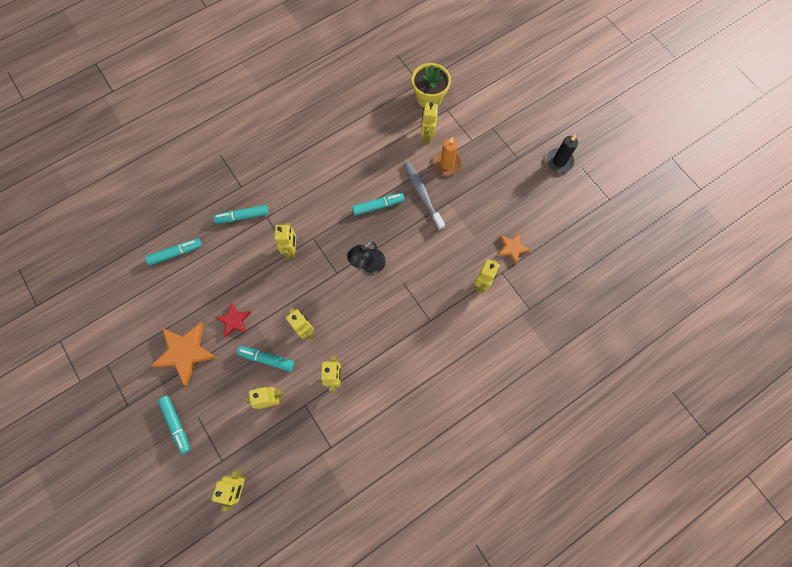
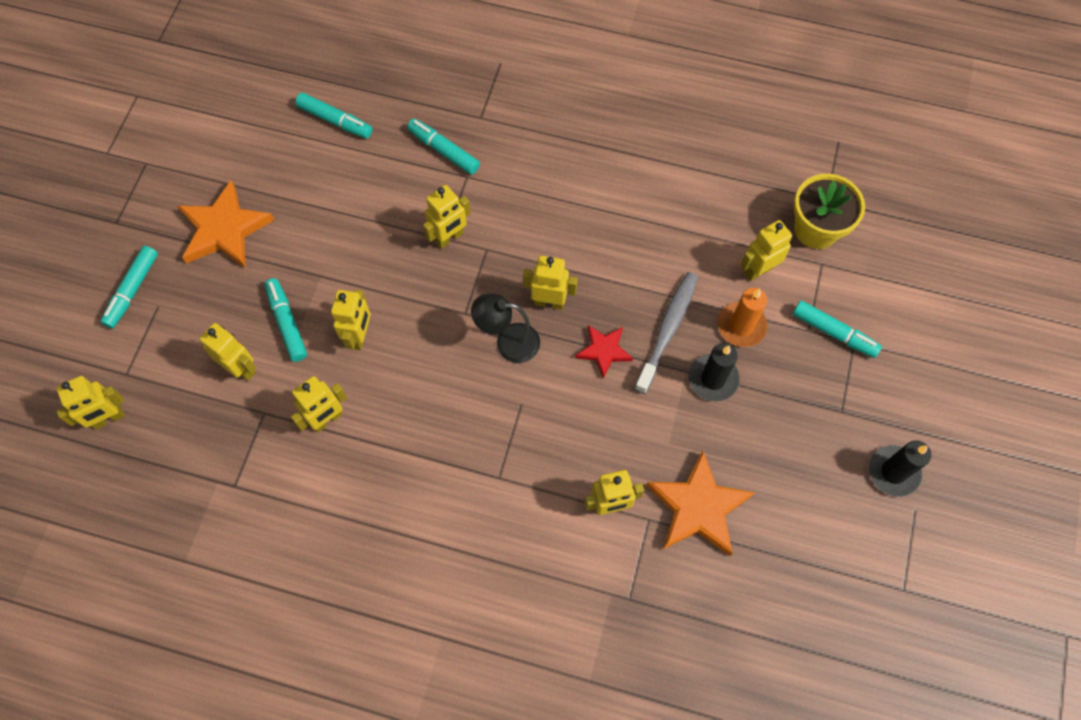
camera: 50 degrees right, 5 degrees down
red star [215,302,251,337] -> red star moved to [575,325,633,378]
turquoise marker [352,193,404,216] -> turquoise marker moved to [793,301,882,358]
orange star [498,233,531,265] -> orange star [646,450,755,556], size x1.76
none -> yellow robot [523,256,578,310]
none -> black candle [689,343,740,401]

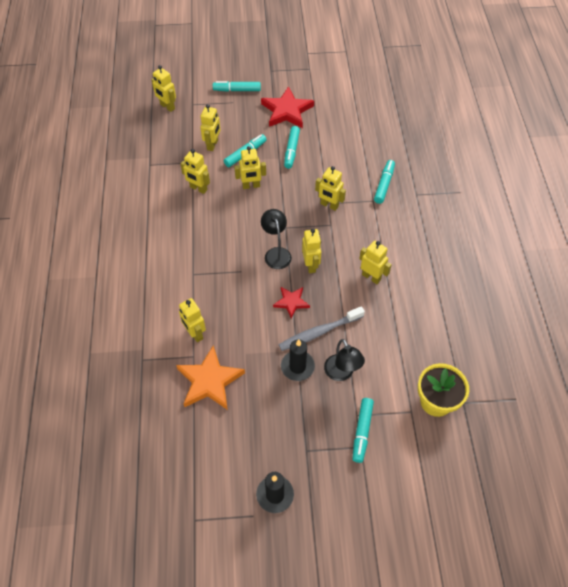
camera: 70 degrees right, 10 degrees down
orange star [177,180,274,268] -> red star [261,86,314,128]
turquoise marker [295,93,373,139] -> turquoise marker moved to [284,126,300,169]
grey toothbrush [635,272,698,394] -> grey toothbrush turned 150 degrees clockwise [278,306,365,351]
orange candle [718,288,768,347] -> black lamp [324,339,365,381]
yellow robot [740,220,792,281] -> yellow robot moved to [359,241,392,284]

